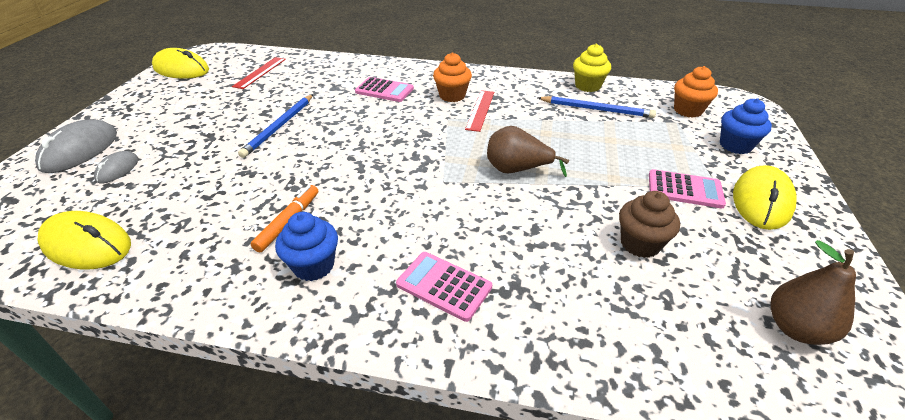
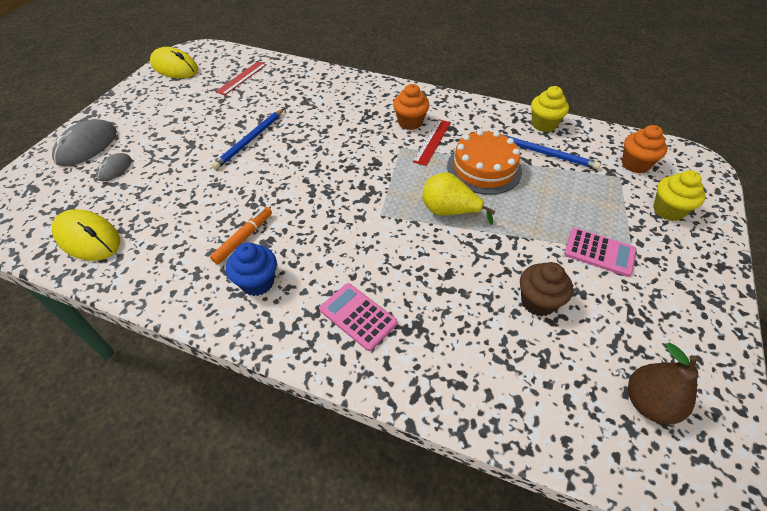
camera: 10 degrees right, 10 degrees up
pink calculator [355,77,414,102] -> none
brown pear [487,126,569,177] -> yellow pear [422,173,495,225]
blue cupcake [720,98,772,154] -> yellow cupcake [653,170,706,221]
yellow mouse [733,165,797,230] -> none
none -> orange cake [447,130,522,195]

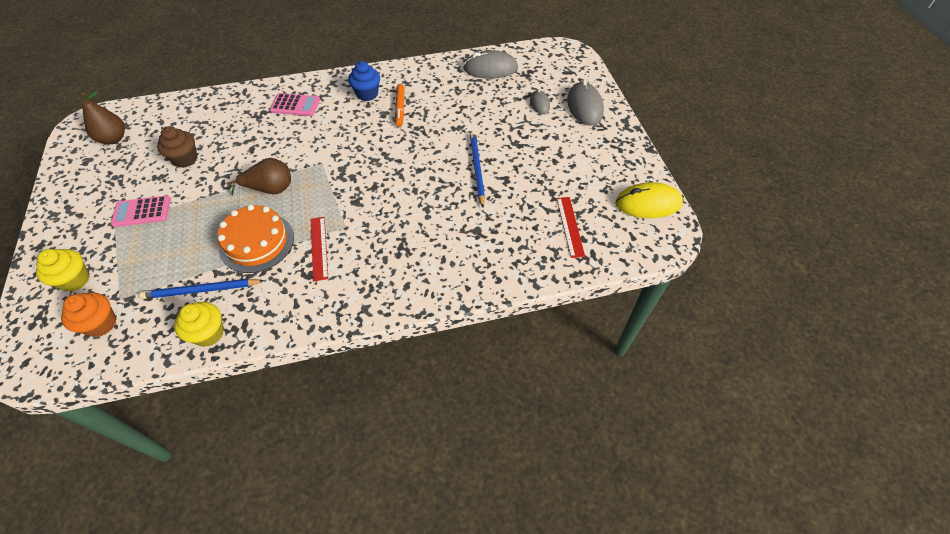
camera: 145 degrees right, 5 degrees up
yellow mouse [52,209,120,261] -> grey mouse [463,50,518,79]
orange cupcake [393,84,430,130] -> none
yellow pear [422,173,495,225] -> brown pear [227,158,291,196]

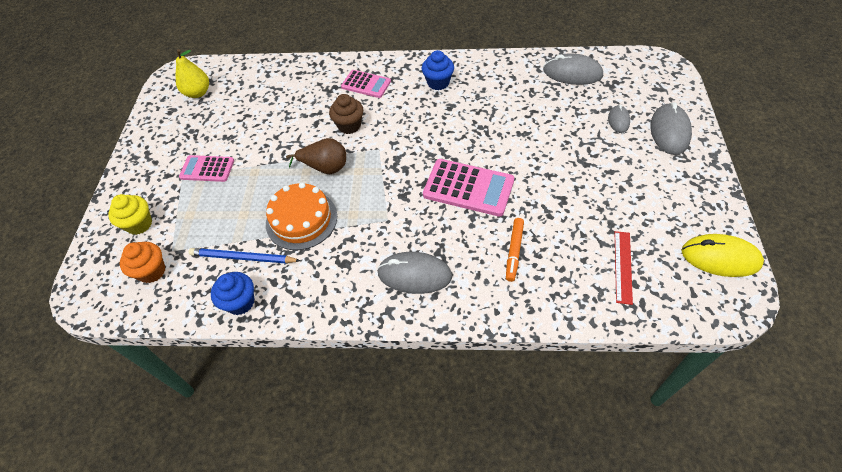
camera: 20 degrees right, 0 degrees up
brown pear [81,91,125,144] -> yellow pear [176,49,209,98]
brown cupcake [157,126,198,168] -> brown cupcake moved to [329,94,363,134]
yellow cupcake [174,302,224,347] -> blue cupcake [211,272,255,315]
red ruler [311,217,328,281] -> none
orange marker [395,84,405,127] -> orange marker moved to [506,218,524,282]
blue pencil [470,131,485,208] -> none
none -> grey mouse [377,252,452,294]
none -> pink calculator [423,159,514,217]

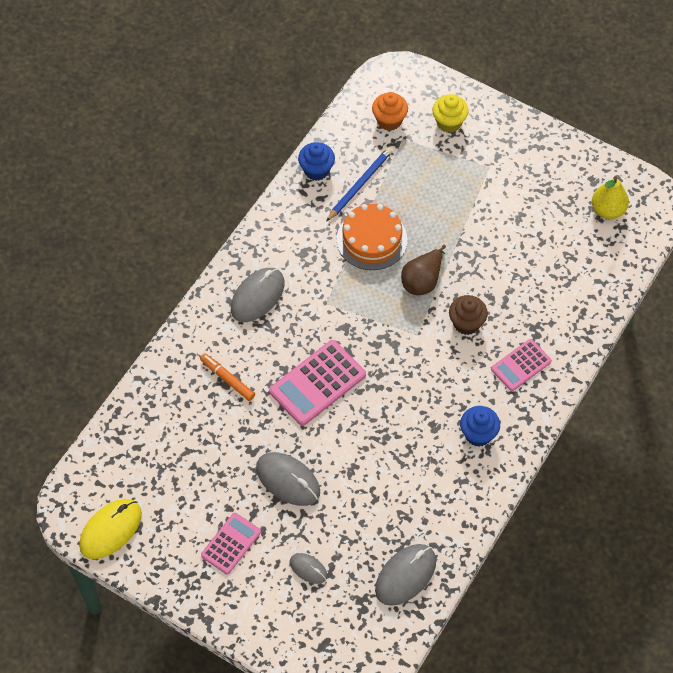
camera: 115 degrees right, 5 degrees up
pink calculator [179,155,234,182] -> pink calculator moved to [201,513,261,574]
red ruler [615,231,633,305] -> none
grey mouse [650,102,692,155] -> grey mouse moved to [256,452,320,506]

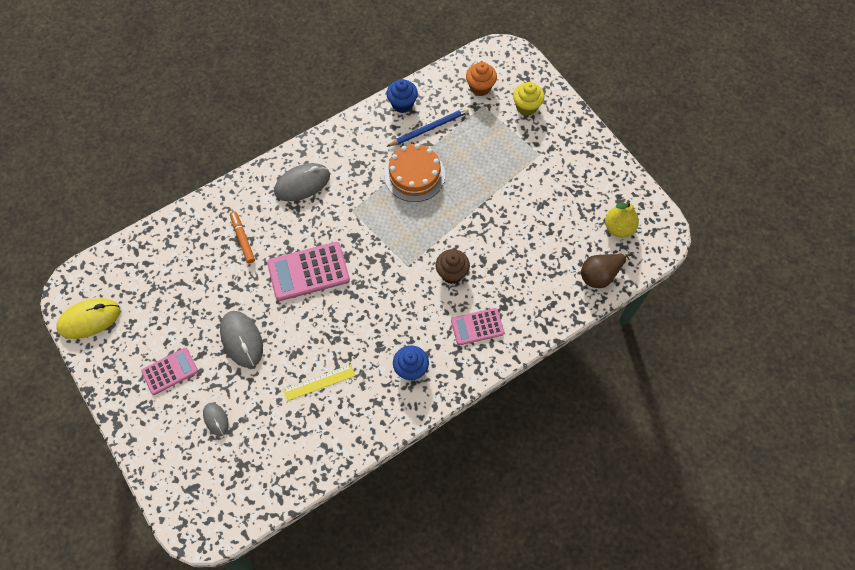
camera: 25 degrees right, 5 degrees up
grey mouse [375,544,436,606] -> none
brown pear [401,245,446,295] -> brown pear moved to [581,253,633,288]
none -> yellow ruler [283,364,355,401]

